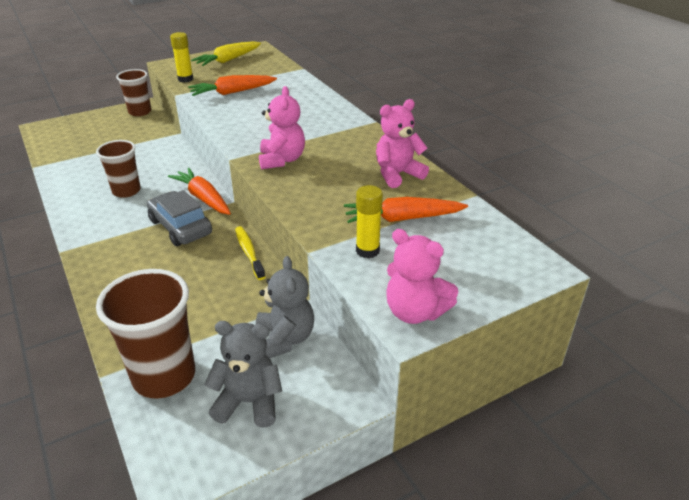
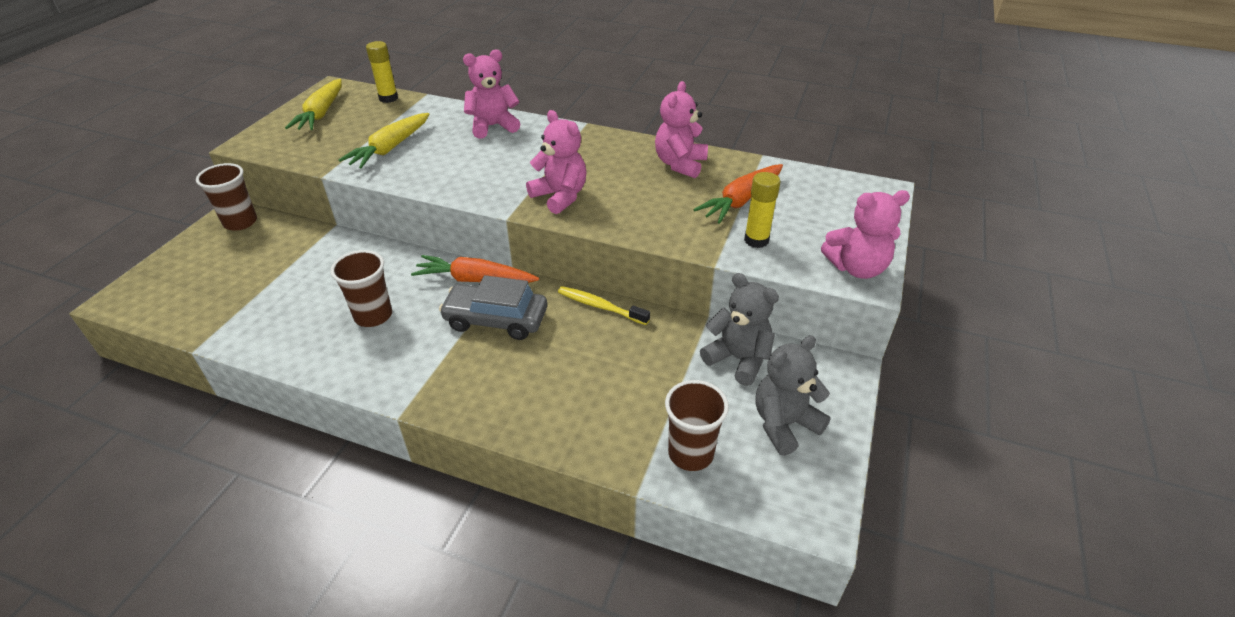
camera: 40 degrees left, 5 degrees up
brown cup [96,269,195,398] -> brown cup [665,380,729,471], size x0.65
yellow glue stick [170,32,193,82] -> yellow glue stick moved to [366,41,398,103]
orange carrot [188,75,277,96] -> yellow carrot [338,113,429,169]
none -> pink teddy bear [463,49,520,139]

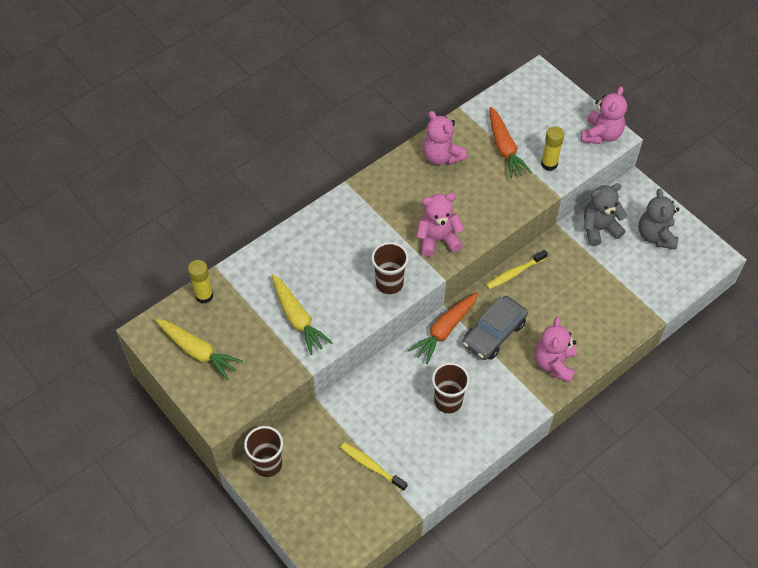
camera: 60 degrees left, 15 degrees up
pink teddy bear [463,49,520,139] -> pink teddy bear moved to [535,317,577,383]
brown cup [665,380,729,471] -> brown cup moved to [371,242,409,294]
none -> yellow toothbrush [340,442,407,492]

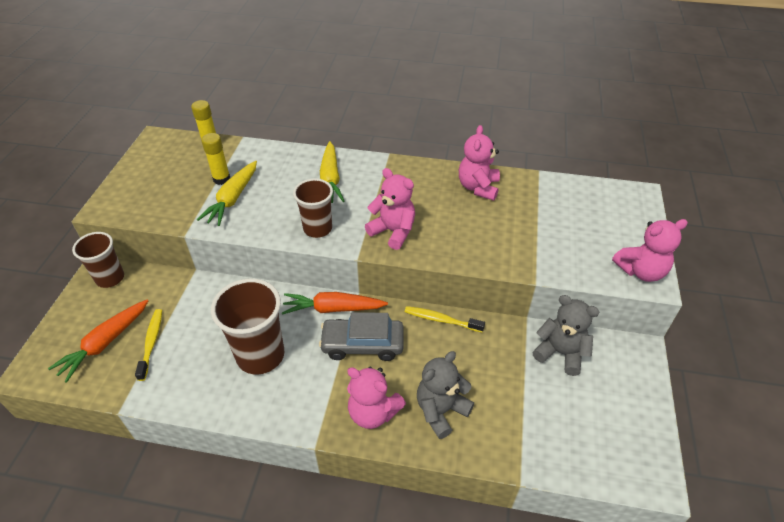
camera: 50 degrees right, 10 degrees down
yellow carrot [155,319,243,380] -> yellow carrot moved to [320,141,345,203]
brown cup [432,363,470,413] -> brown cup [211,279,284,375], size x1.54
orange carrot [490,107,532,179] -> orange carrot moved to [48,300,148,383]
pink teddy bear [535,317,577,383] -> pink teddy bear turned 120 degrees counterclockwise [347,367,406,429]
yellow glue stick [541,126,564,171] -> yellow glue stick moved to [201,133,230,185]
grey teddy bear [639,189,679,249] -> grey teddy bear moved to [417,351,474,439]

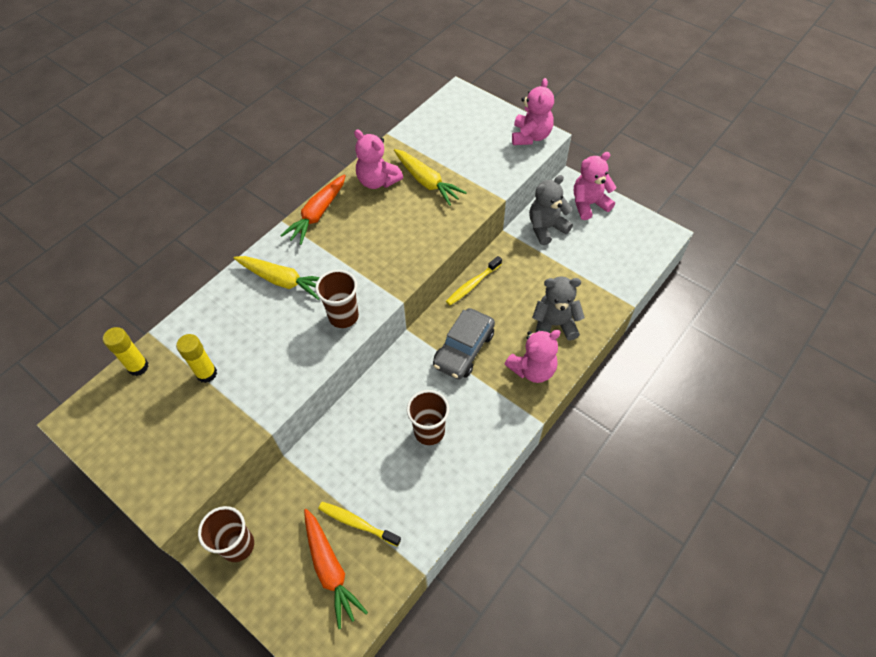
camera: 60 degrees left, 10 degrees up
yellow carrot [197,161,257,226] -> yellow carrot moved to [394,149,467,206]
brown cup [211,279,284,375] -> brown cup [407,390,449,445], size x0.65
orange carrot [282,292,388,315] -> orange carrot moved to [280,174,346,245]
pink teddy bear [365,168,415,250] -> pink teddy bear moved to [574,152,616,220]
grey teddy bear [417,351,474,439] -> grey teddy bear turned 105 degrees clockwise [532,277,585,341]

